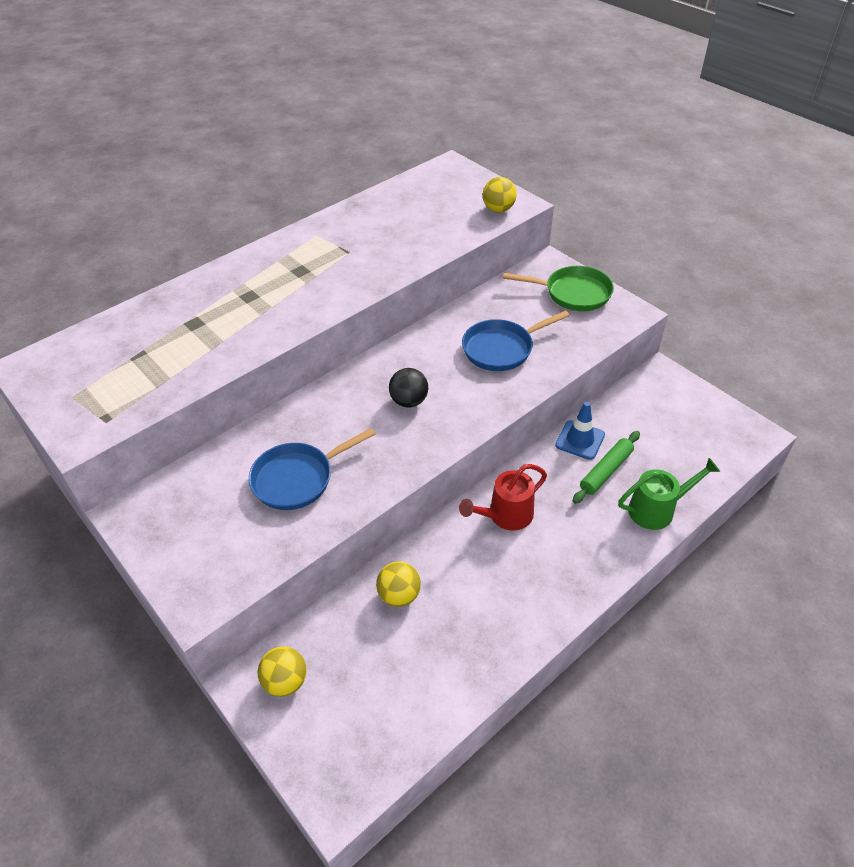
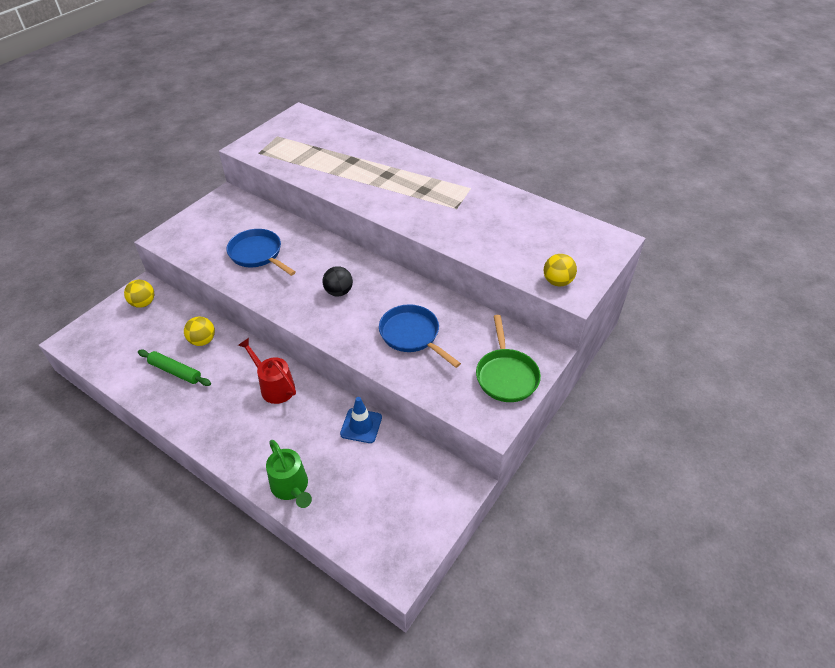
camera: 75 degrees right, 0 degrees up
green rolling pin [573,431,640,504] -> green rolling pin moved to [138,349,211,386]

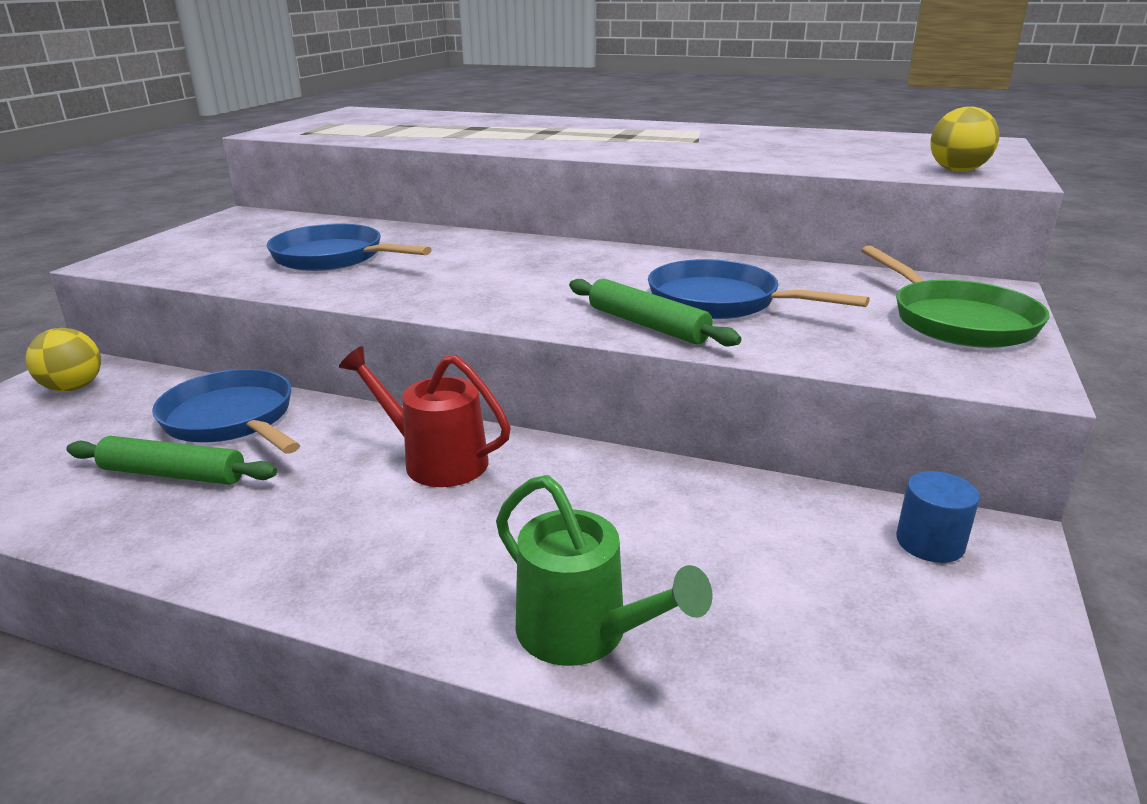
camera: 15 degrees left, 20 degrees down
yellow ball [184,317,215,346] -> blue pan [152,369,300,454]
black ball [322,266,353,296] -> none
blue traffic cone [340,397,382,443] -> none
none -> green rolling pin [569,279,741,346]
none -> blue cylinder [896,471,980,563]

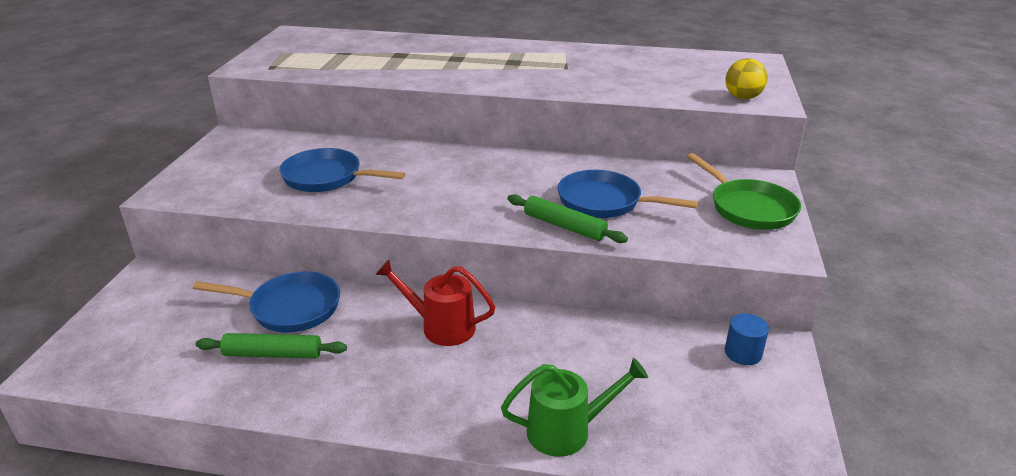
camera: 10 degrees left, 5 degrees up
yellow ball [26,328,101,392] -> none
blue pan [152,369,300,454] -> blue pan turned 150 degrees clockwise [193,271,340,333]
green watering can [496,475,712,666] -> green watering can turned 45 degrees counterclockwise [501,358,648,457]

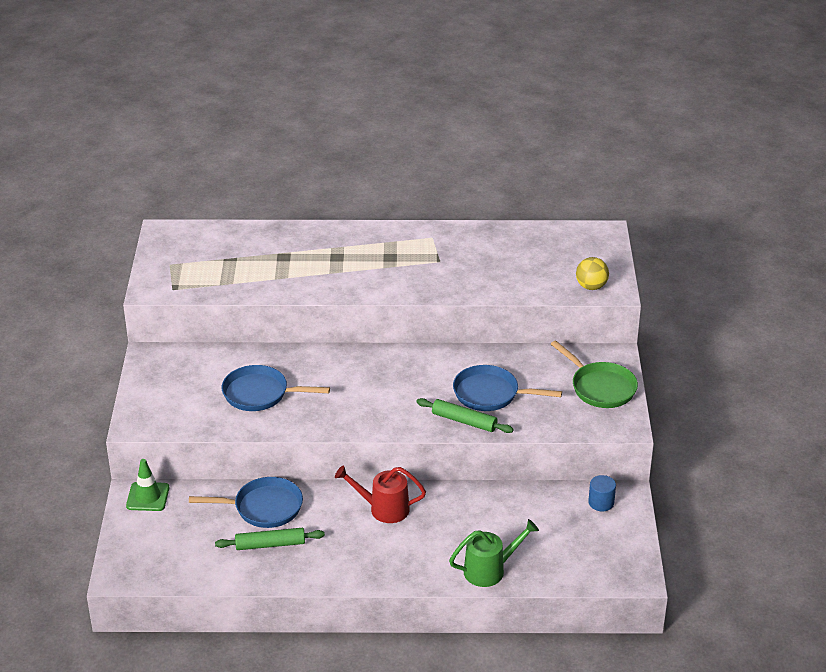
camera: 10 degrees left, 5 degrees up
none -> green traffic cone [126,459,169,511]

